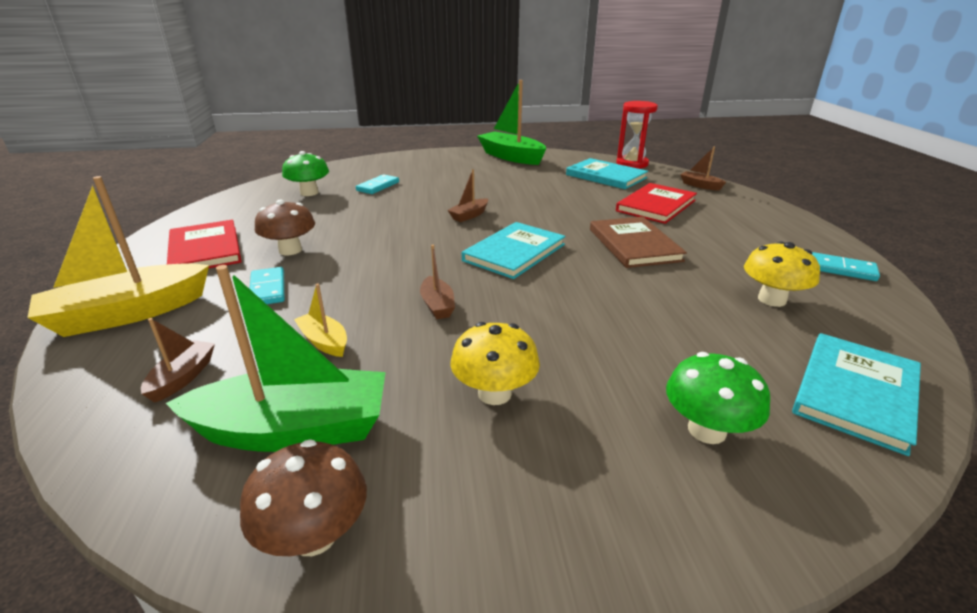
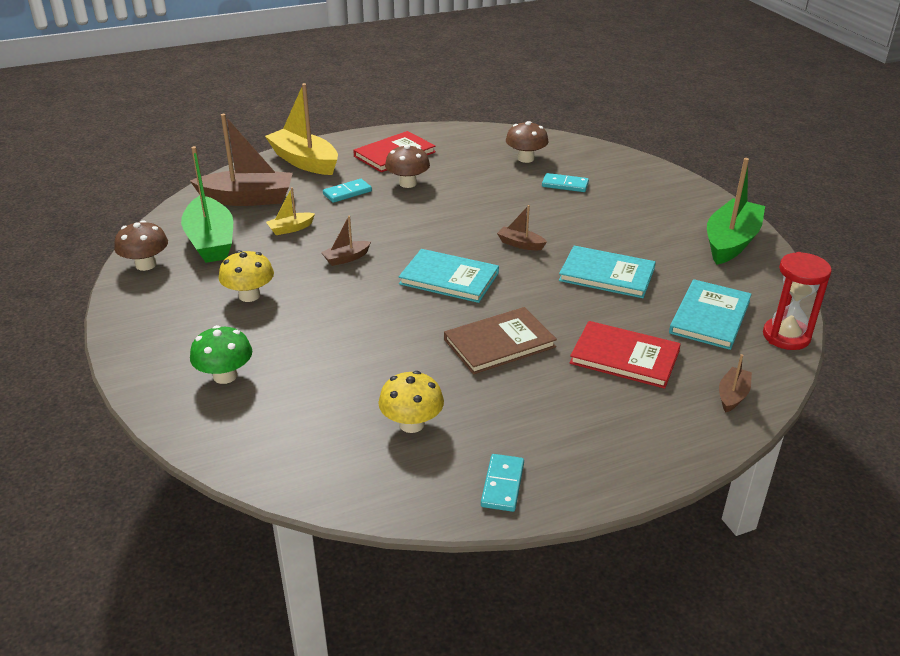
camera: 75 degrees right, 5 degrees up
brown boat [141,318,215,403] -> brown boat [190,114,293,206], size x2.13
green mushroom [282,151,329,196] -> brown mushroom [506,121,548,163]
yellow boat [294,284,347,357] -> yellow boat turned 150 degrees counterclockwise [266,187,315,235]
turquoise book [792,333,921,456] -> turquoise book moved to [559,246,656,298]

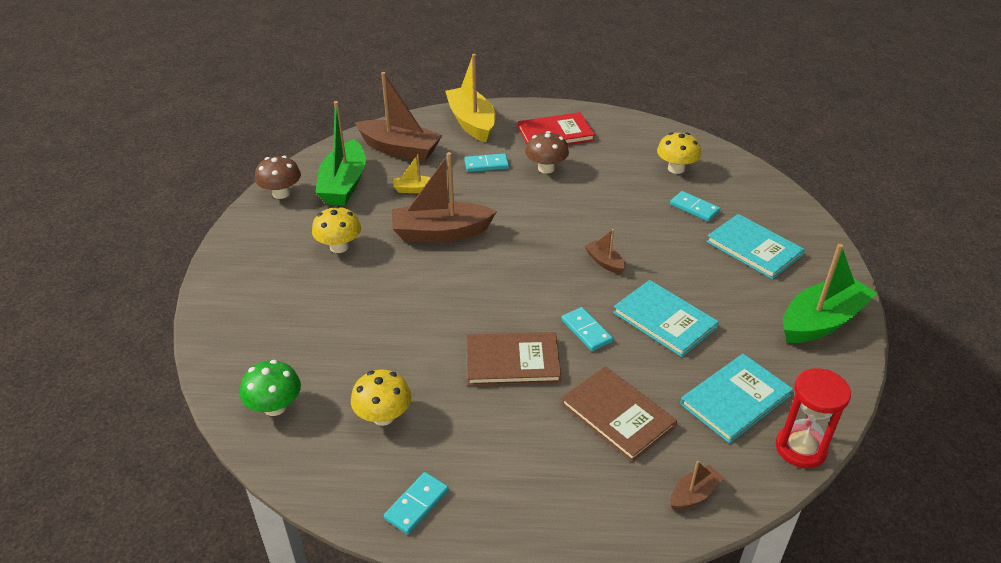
camera: 25 degrees right, 5 degrees up
green mushroom [190,325,252,384] -> green mushroom moved to [240,360,301,416]
brown boat [321,216,371,266] -> brown boat [392,152,497,242], size x2.13
turquoise book [399,249,499,303] -> turquoise book moved to [706,214,805,279]
brown mushroom [506,121,548,163] -> yellow mushroom [657,133,701,174]
red book [570,321,681,389] -> brown book [561,366,677,462]
none -> turquoise domino [561,307,613,351]

